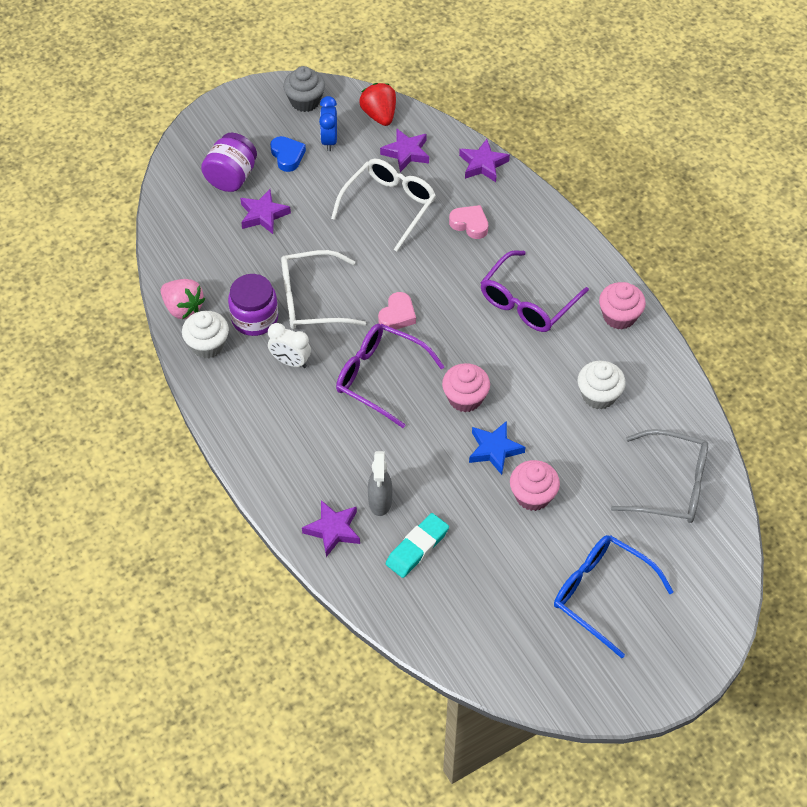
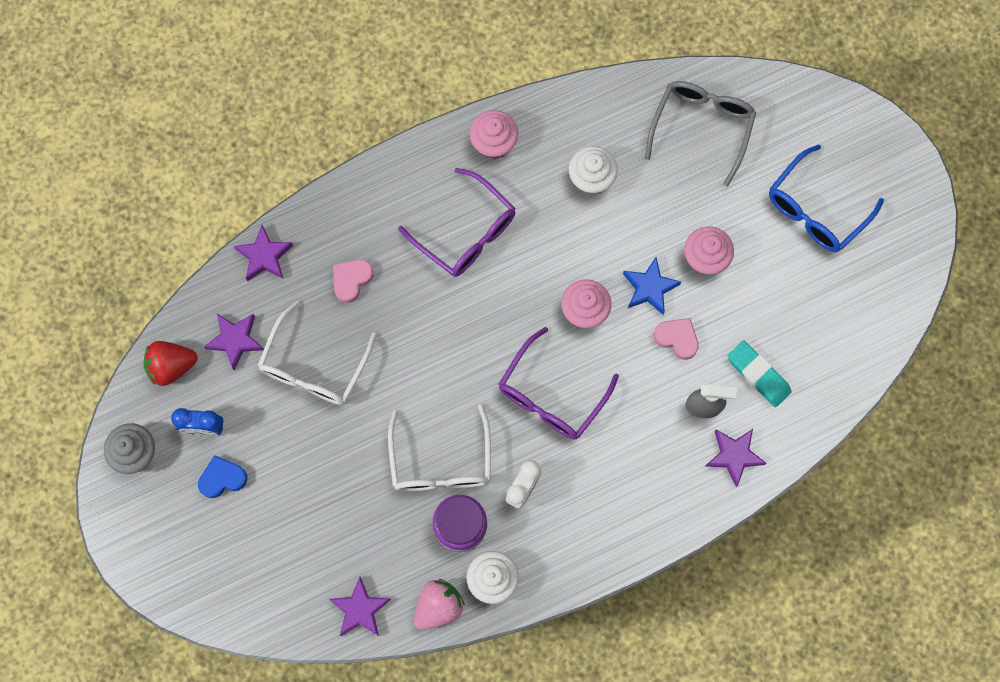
camera: 85 degrees left, 20 degrees up
purple jar [201,133,257,192] -> none
purple star [240,189,291,234] -> purple star moved to [329,577,391,636]
white glasses [331,158,436,252] -> white glasses turned 105 degrees counterclockwise [258,301,377,405]
pink heart [378,292,416,330] -> pink heart moved to [653,318,699,360]

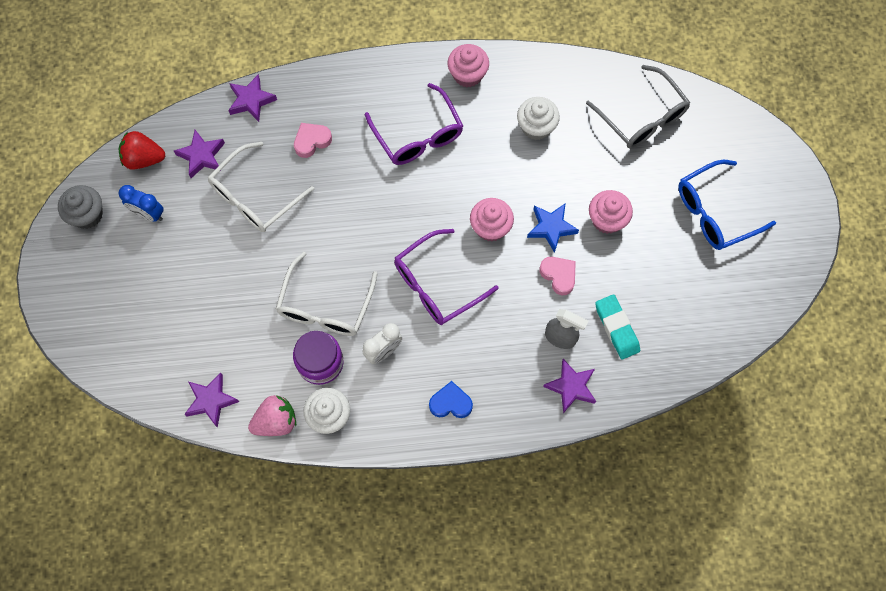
camera: 20 degrees right, 5 degrees down
blue heart [198,455,248,498] -> blue heart moved to [429,381,473,418]
grey glasses [645,81,756,187] -> grey glasses turned 105 degrees clockwise [586,65,691,149]

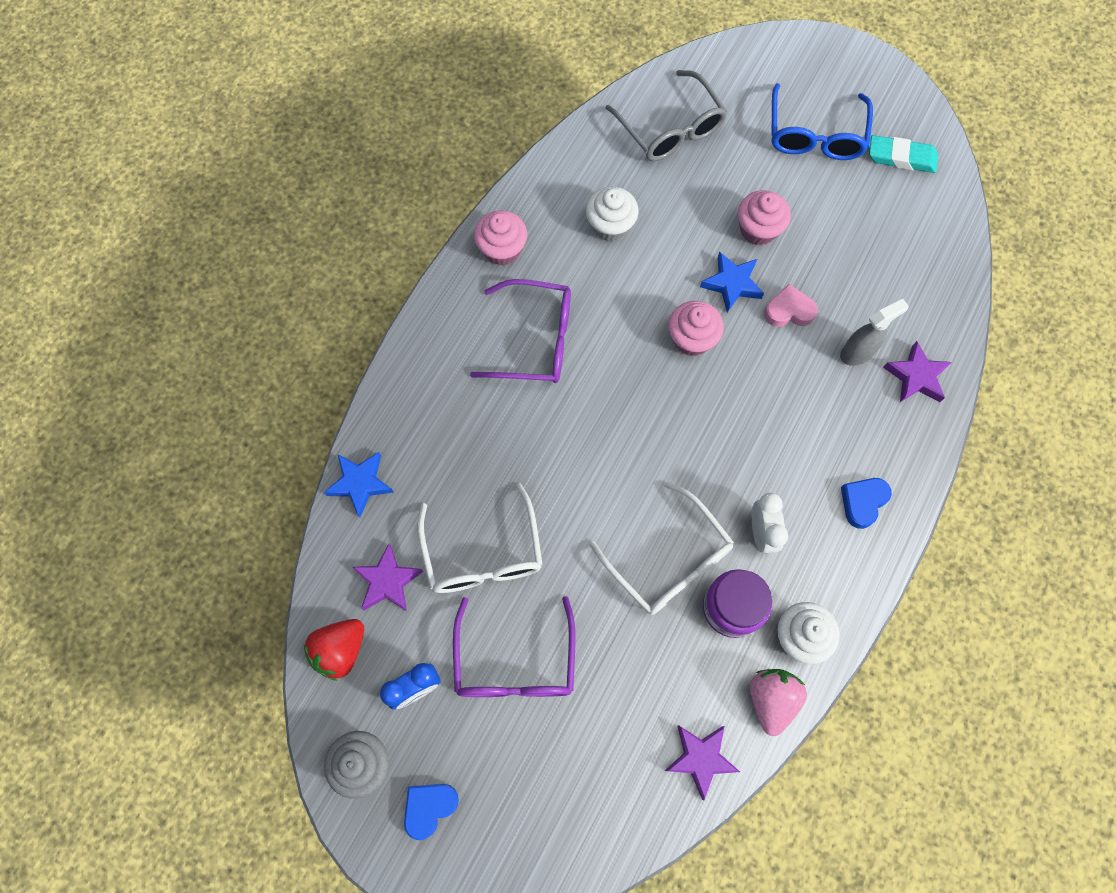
camera: 55 degrees left, 0 degrees up
purple star [228,74,277,122] -> blue star [324,452,394,517]
pink heart [294,123,332,158] -> none
purple glasses [394,229,499,325] -> purple glasses moved to [453,596,576,697]
grey glasses [586,65,691,149] -> grey glasses turned 60 degrees clockwise [606,70,728,161]
turquoise eraser [595,294,640,359] -> turquoise eraser moved to [869,135,938,173]
none -> blue heart [404,784,459,840]

